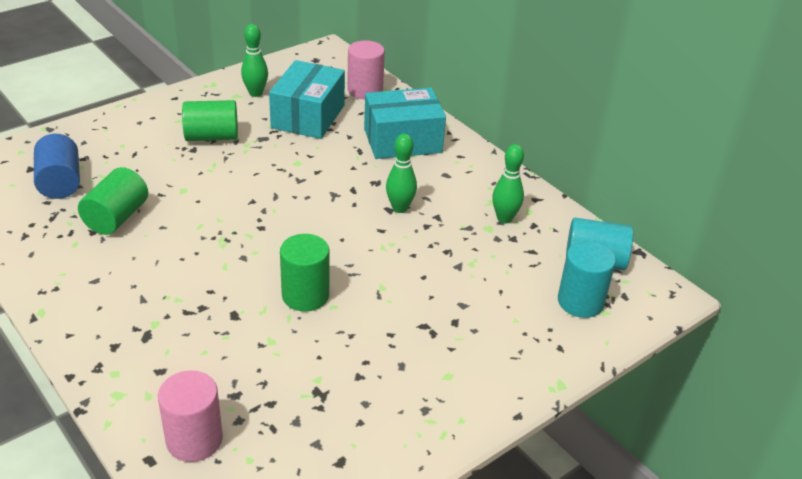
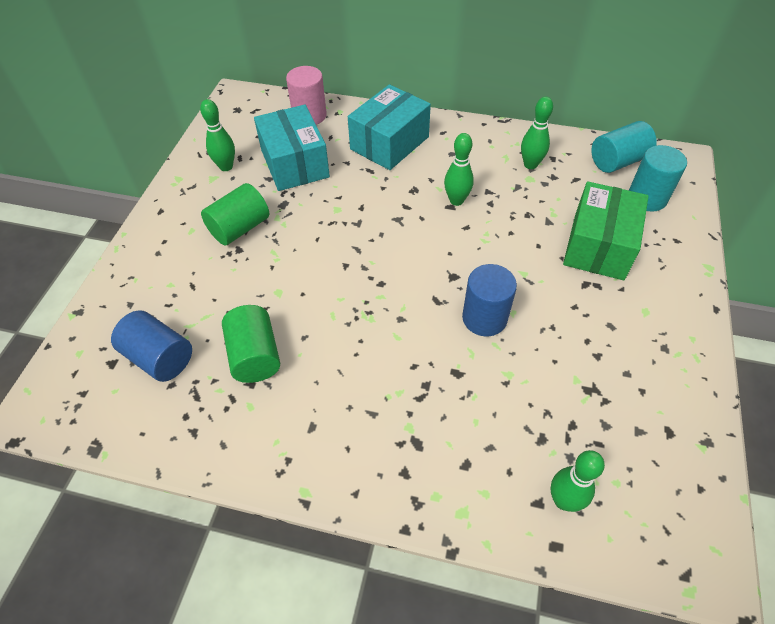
camera: 35 degrees left, 15 degrees up
pink cylinder [158,370,223,462] -> green bowling pin [551,450,605,512]
green cylinder [280,234,329,312] -> blue cylinder [462,264,517,336]
none -> green box [563,181,649,280]

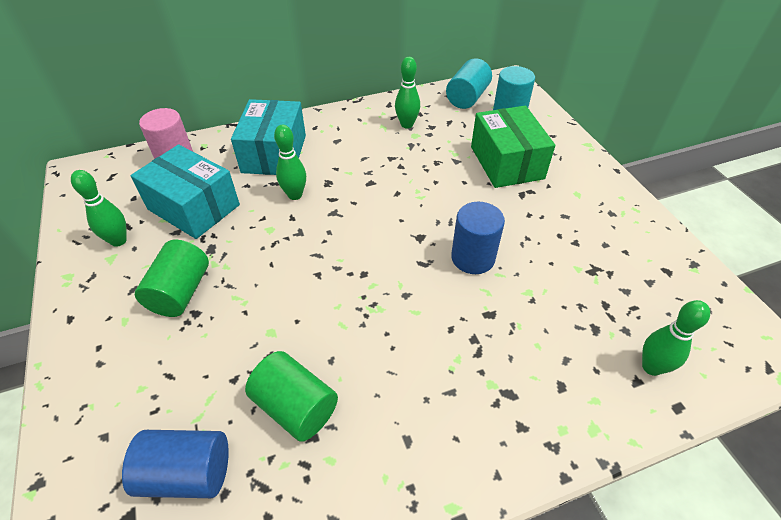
camera: 35 degrees left, 5 degrees down
green bowling pin [444,133,474,206] -> green bowling pin moved to [274,125,306,200]

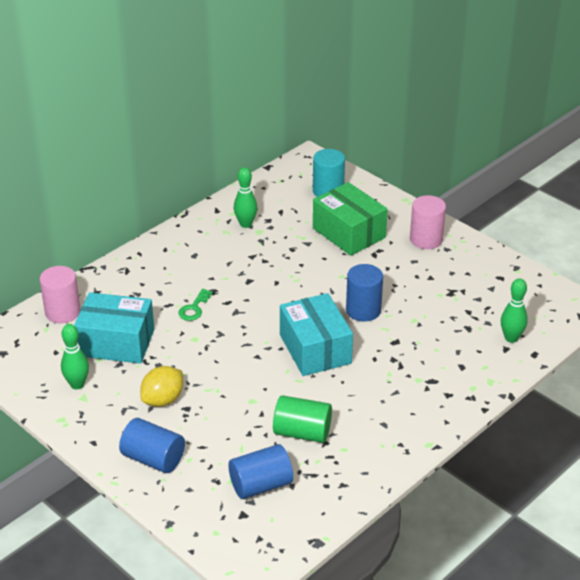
camera: 25 degrees left, 10 degrees down
green cylinder [135,240,209,317] -> yellow lemon [140,366,183,407]
turquoise box [231,99,306,175] -> turquoise box moved to [280,293,353,376]
green bowling pin [274,125,306,200] -> green key [178,289,213,321]
turquoise cylinder [446,58,492,109] -> none
none -> blue cylinder [119,418,185,473]
none -> pink cylinder [410,195,446,249]

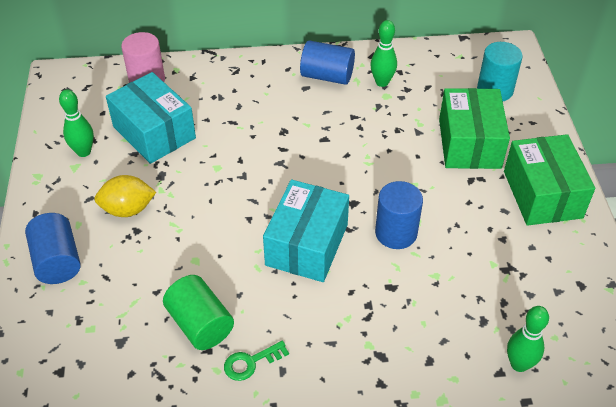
camera: 40 degrees right, 10 degrees up
green key [178,289,213,321] -> green key moved to [224,341,289,381]
blue cylinder [228,444,293,499] -> blue cylinder moved to [300,41,355,85]
pink cylinder [410,195,446,249] -> green box [504,134,595,226]

